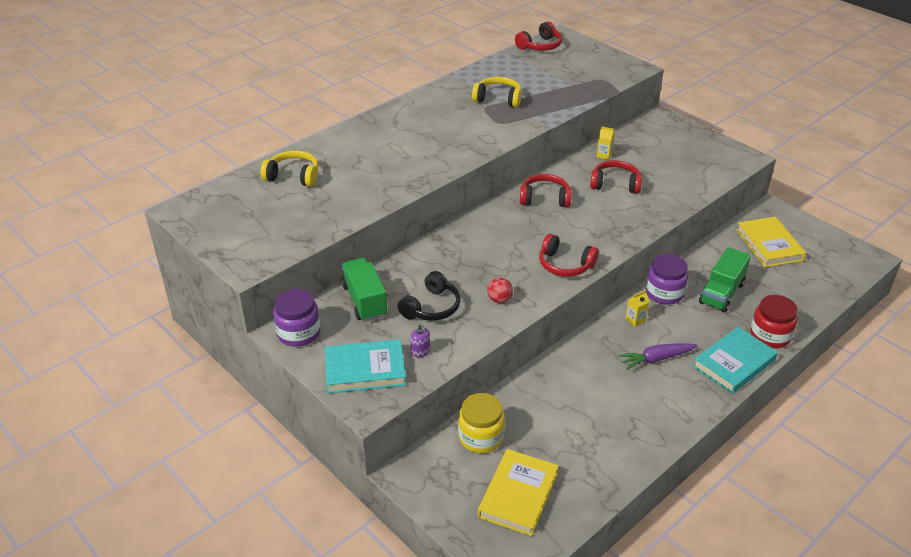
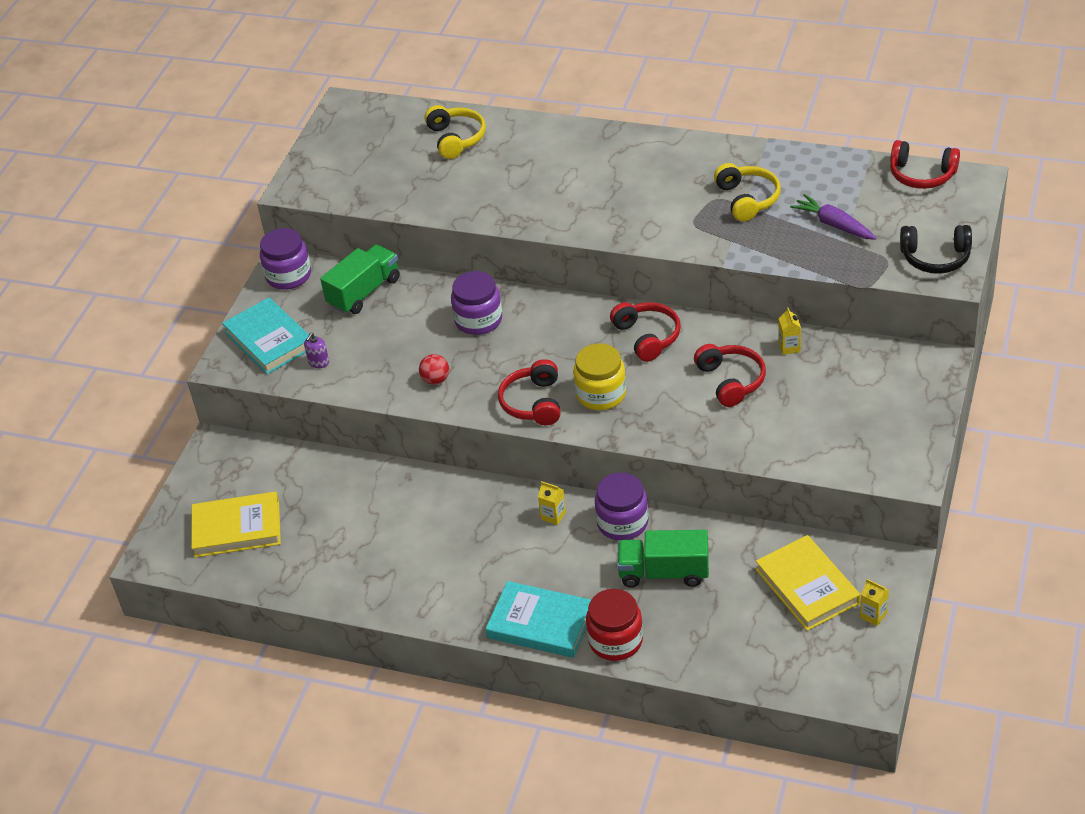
camera: 65 degrees right, 5 degrees up
black headphones [398,271,460,321] -> black headphones moved to [900,225,972,274]
yellow jar [458,393,505,453] -> yellow jar moved to [573,343,626,410]
purple carrot [619,343,698,370] -> purple carrot moved to [790,194,877,240]
yellow book [736,217,806,267] -> yellow book turned 75 degrees counterclockwise [756,535,860,631]
none -> purple jar [451,271,502,335]
none -> yellow carton [860,579,889,626]

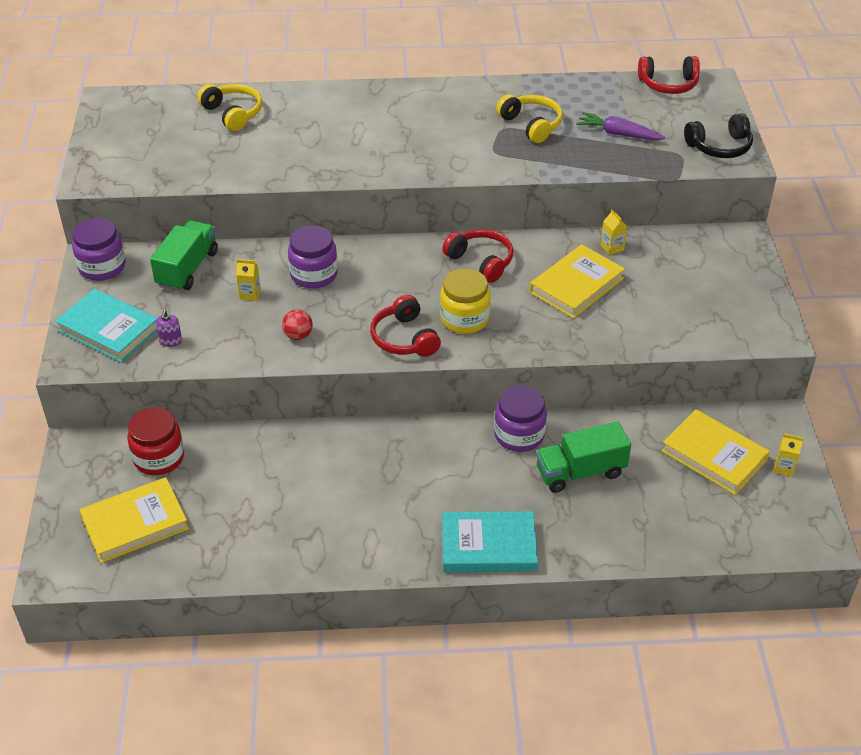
camera: 25 degrees left, 0 degrees up
yellow carton [538,481,566,525] -> yellow carton moved to [236,259,261,301]
red jar [586,589,643,661] -> red jar moved to [127,408,184,475]
red headphones [694,344,766,407] -> yellow book [530,244,625,318]

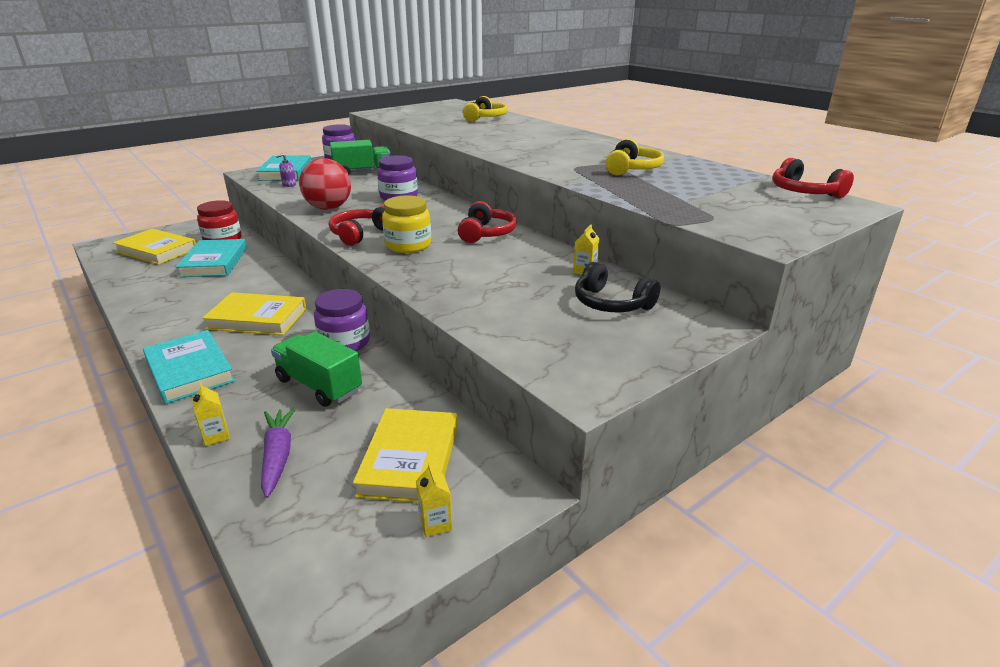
camera: 55 degrees right, 15 degrees down
yellow carton [236,259,261,301] -> yellow carton moved to [192,382,230,446]
red ball [282,309,313,340] -> red ball [299,158,351,210], size x2.03
yellow book [530,244,625,318] -> yellow book moved to [202,292,306,335]
purple carrot [576,112,665,140] -> purple carrot moved to [261,407,296,498]
black headphones [684,113,753,158] -> black headphones moved to [575,262,660,312]
none -> turquoise book [176,239,247,277]

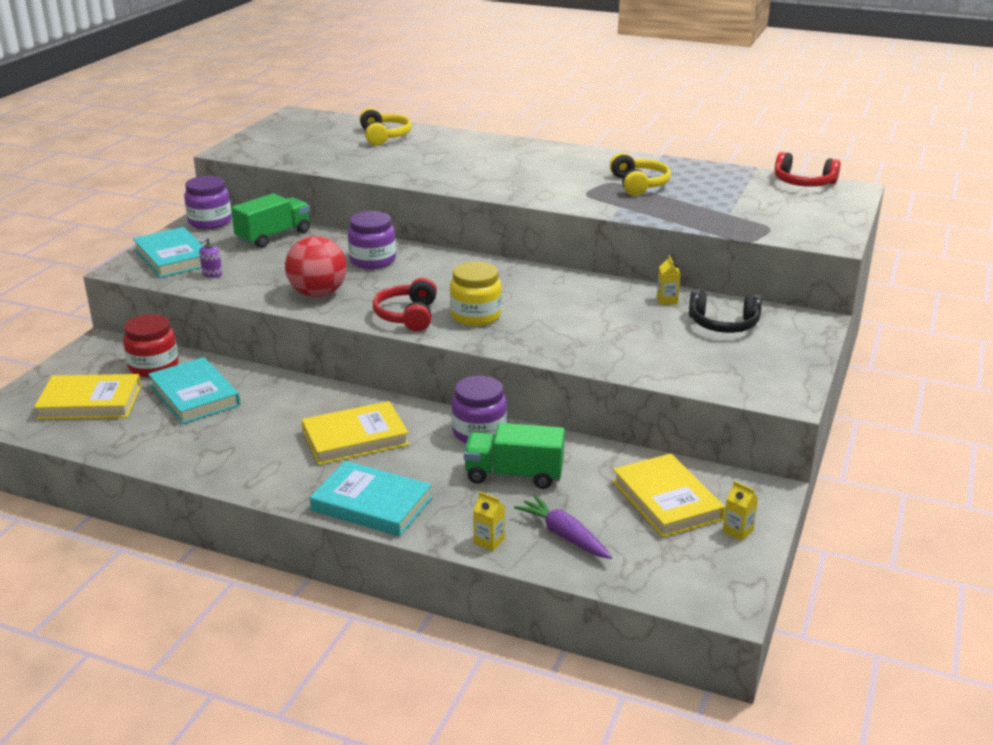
camera: 30 degrees left, 0 degrees up
red headphones [458,201,517,243] -> none

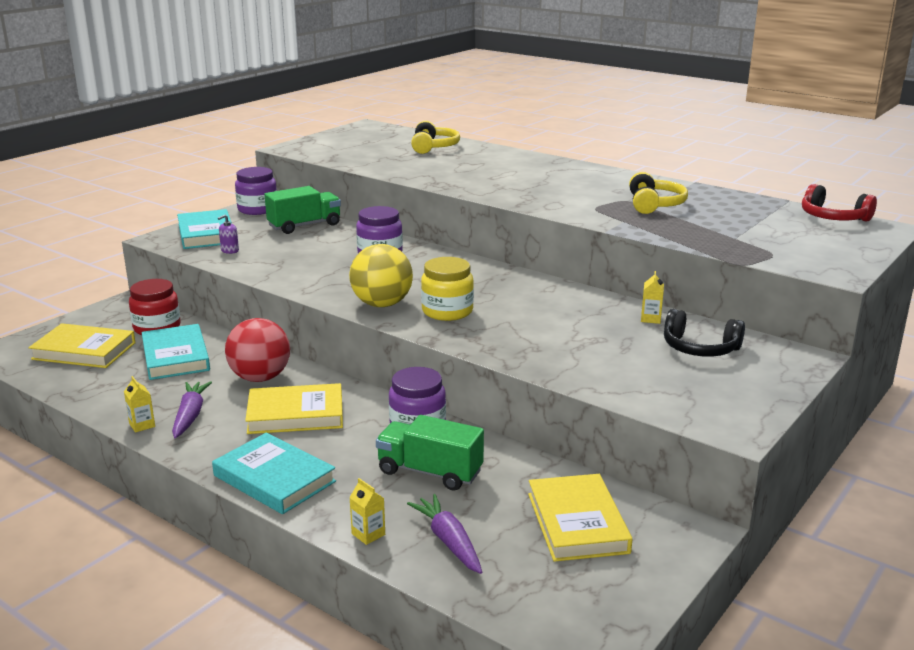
camera: 15 degrees right, 5 degrees down
red ball [285,236,347,297] -> red ball moved to [225,318,290,382]
red headphones [373,278,437,332] -> yellow ball [349,244,413,307]
yellow carton [723,481,758,541] -> yellow carton moved to [124,376,155,433]
none -> purple carrot [172,381,212,438]

